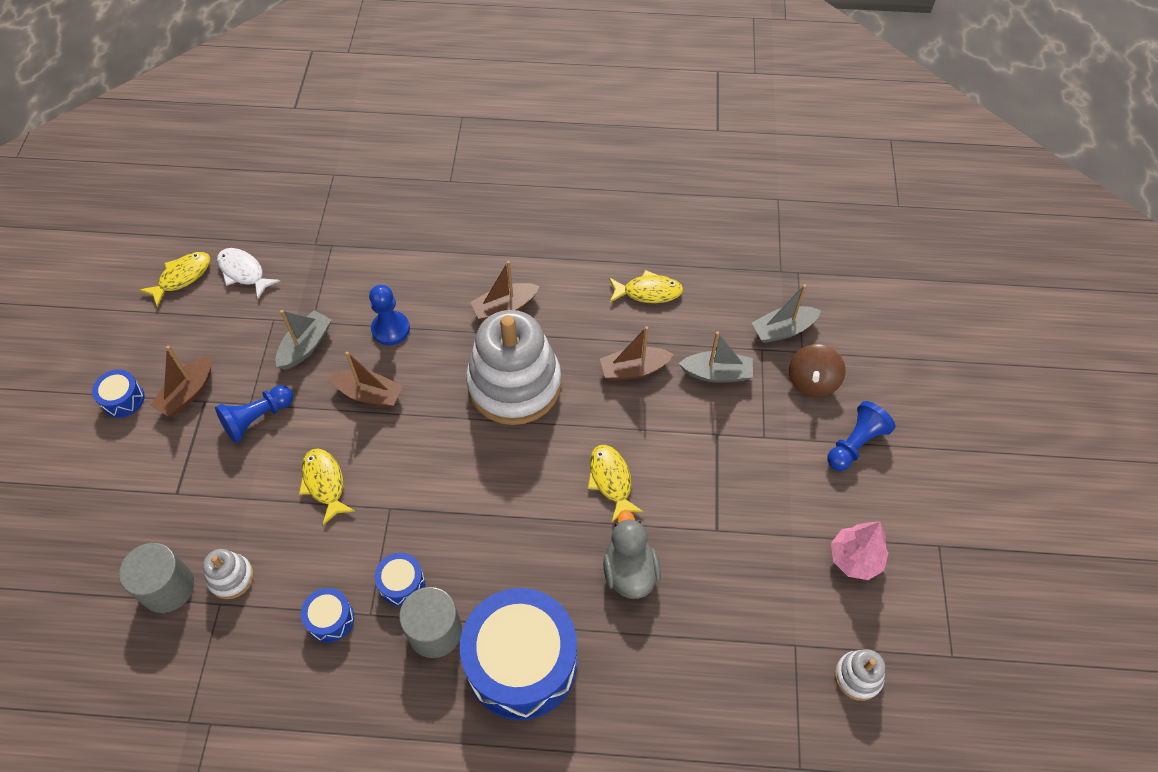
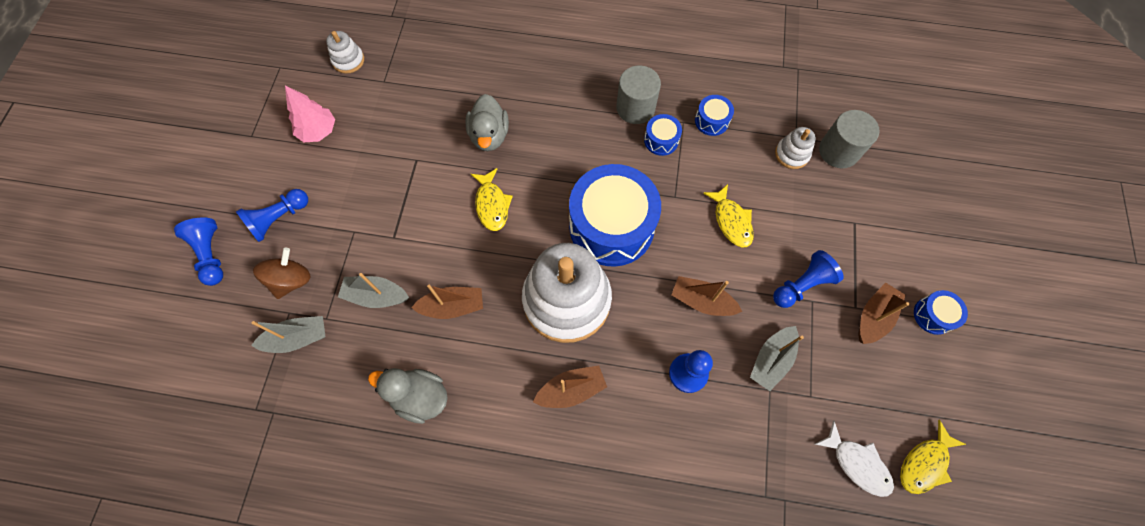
camera: 175 degrees left, 10 degrees up
blue drum [460,588,577,720] -> blue drum moved to [569,164,661,267]
yellow fish [609,270,683,303] -> grey duck [368,368,448,424]
none -> blue pawn [174,218,223,286]

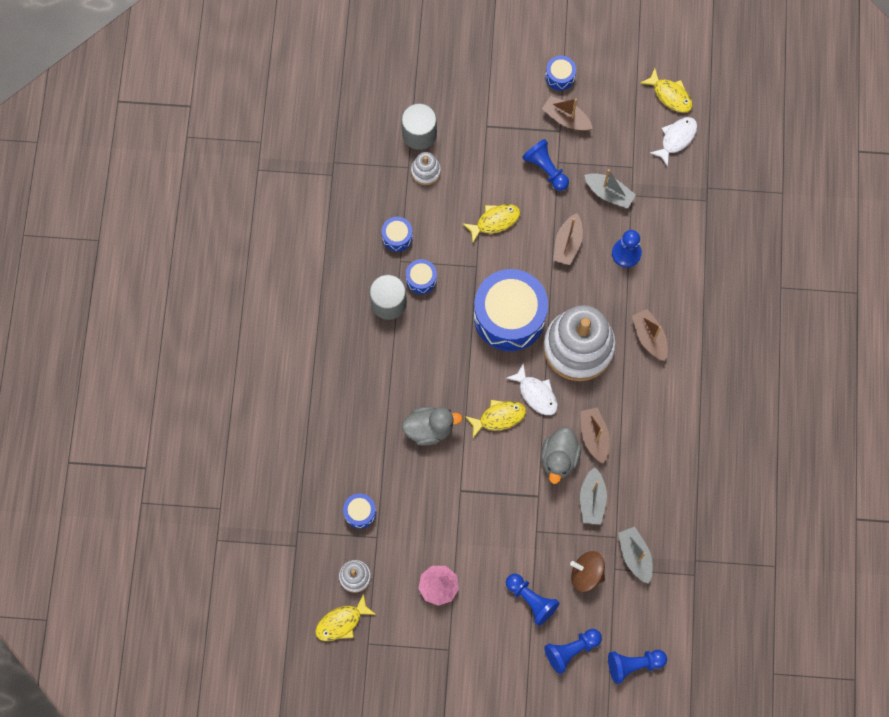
camera: 95 degrees left, 5 degrees up
grey duck [368,368,448,424] -> grey duck moved to [541,427,581,484]
none -> yellow fish [315,593,376,641]
none -> blue drum [343,493,376,529]
none -> white fish [506,363,558,415]
none -> blue pawn [608,650,667,684]

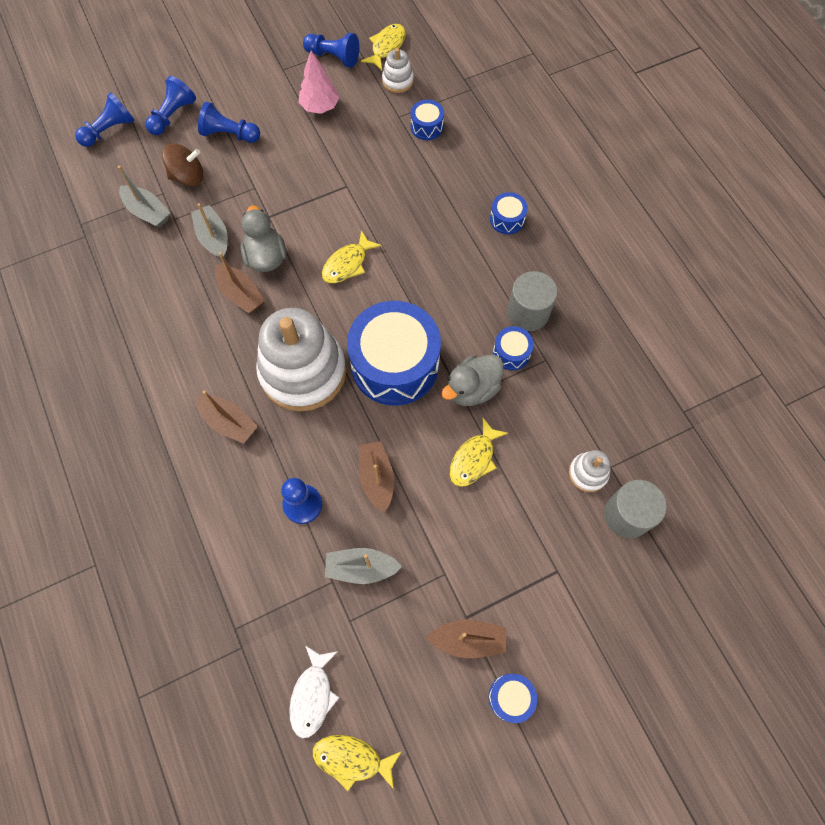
camera: 150 degrees right, 5 degrees down
blue drum [382,217,413,252] -> blue drum moved to [490,192,528,234]
grey duck [402,407,463,446] -> grey duck moved to [442,355,504,406]
white fish [506,363,558,415] -> none
blue pawn [522,139,569,191] -> blue pawn moved to [303,33,359,68]

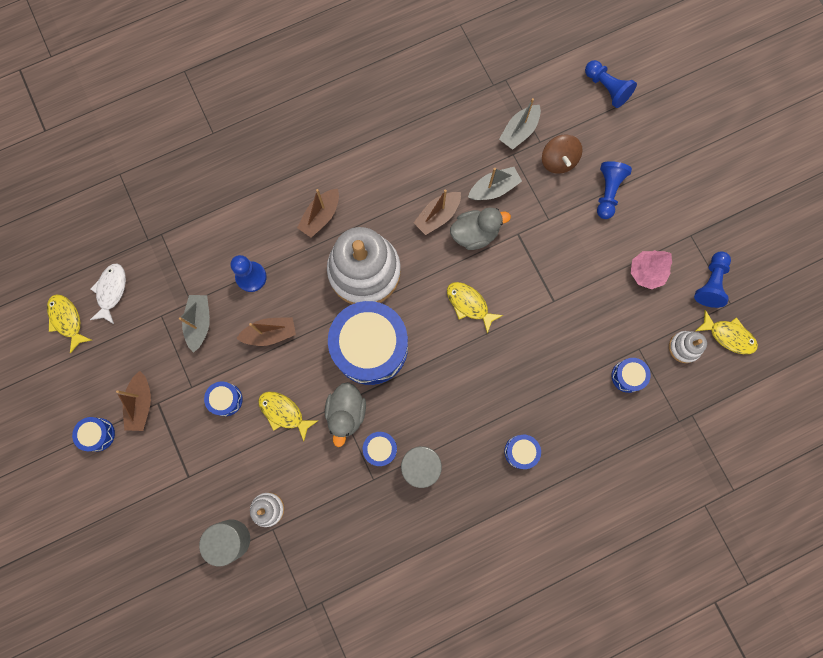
camera: 90 degrees right, 10 degrees up
blue pawn [145,76,196,135] -> none
white fish [289,645,339,738] -> white fish turned 90 degrees clockwise [90,264,126,324]
yellow fish [313,735,402,791] -> yellow fish turned 45 degrees counterclockwise [47,294,92,353]
grey duck [442,355,504,406] -> grey duck turned 135 degrees counterclockwise [325,382,366,447]
none -> blue drum [204,382,243,416]

